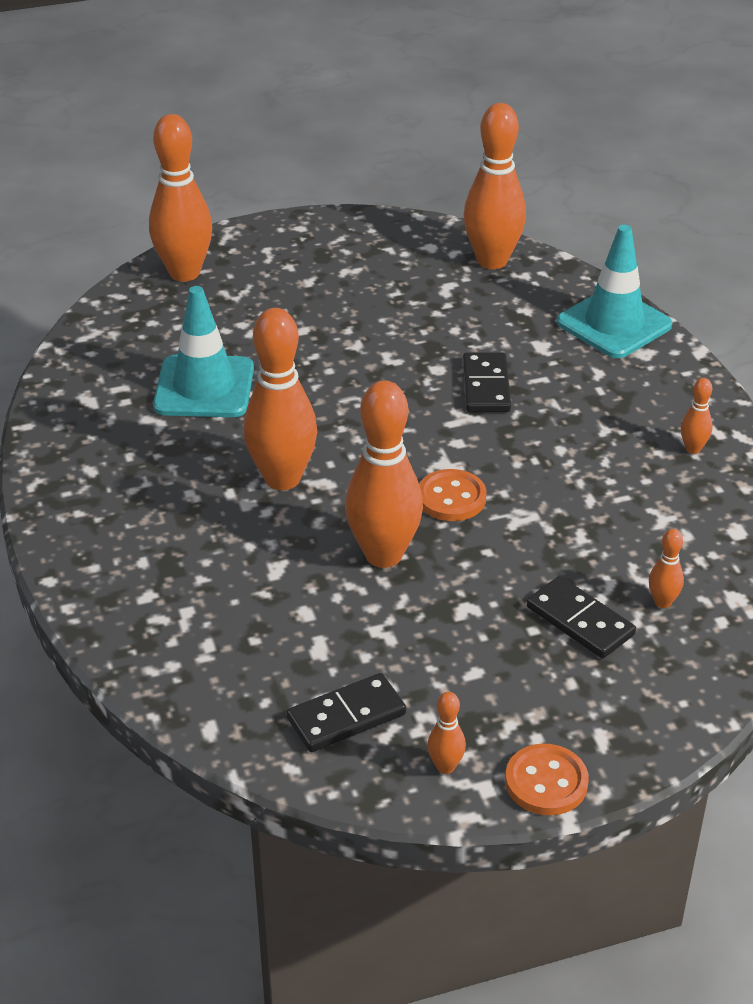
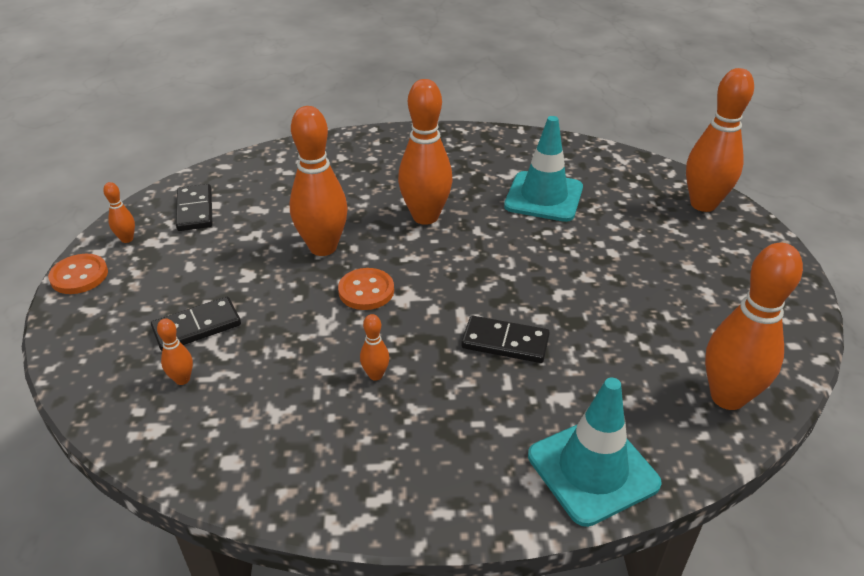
camera: 105 degrees right, 0 degrees up
orange bowling pin [681,378,713,454] -> orange bowling pin moved to [360,314,389,381]

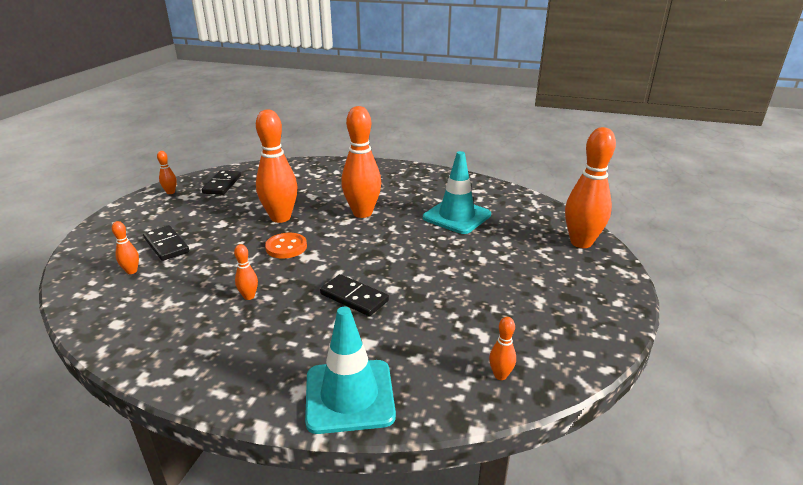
camera: 20 degrees right, 10 degrees down
orange button [48,254,108,294] -> none
black domino [151,297,241,351] -> black domino turned 60 degrees clockwise [143,225,189,261]
orange bowling pin [705,243,803,410] -> orange bowling pin [489,317,516,380], size x0.44

